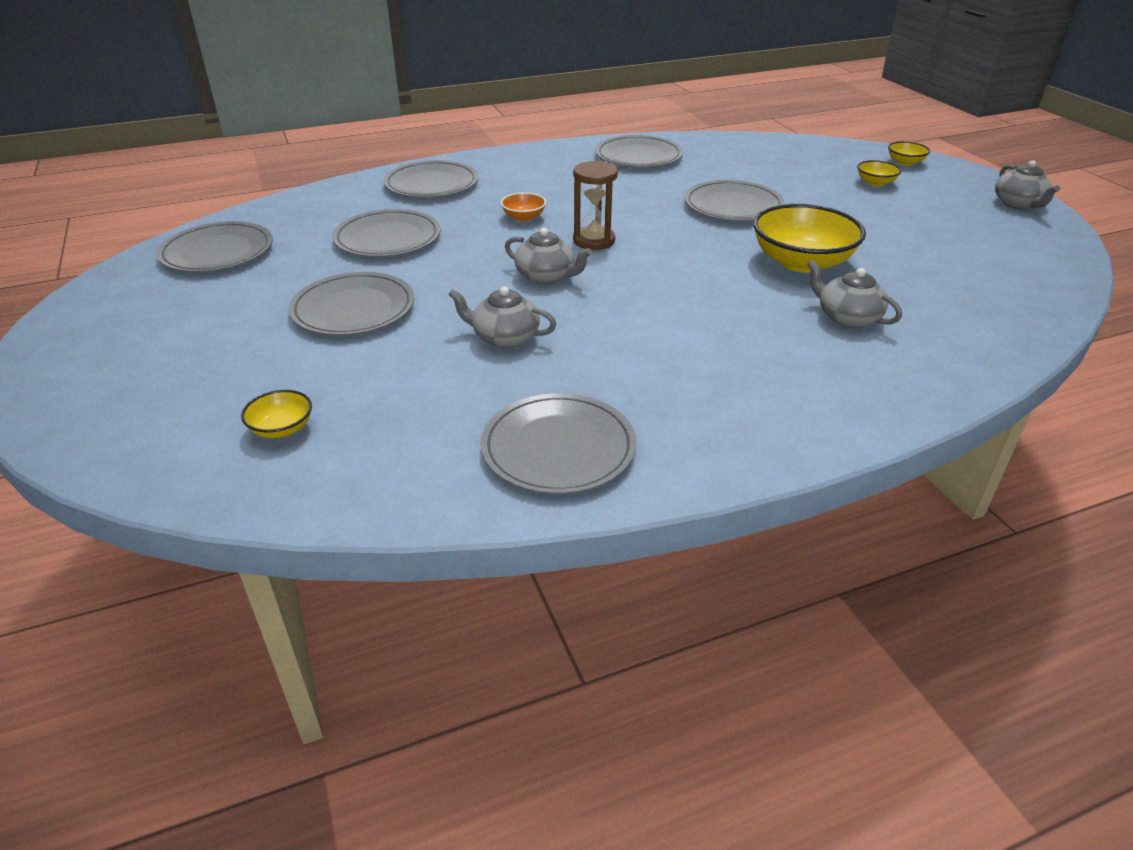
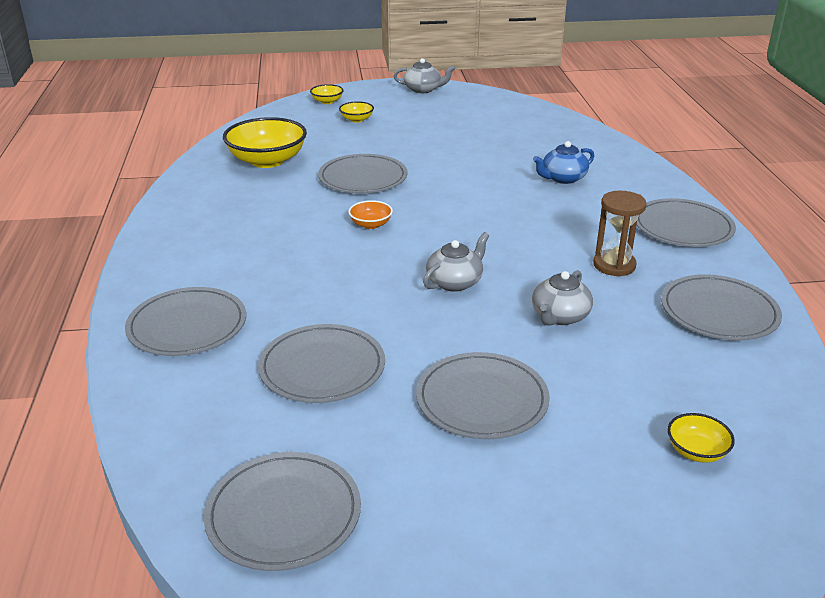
camera: 75 degrees left, 5 degrees down
orange bowl [501,193,546,221] -> orange bowl moved to [348,200,393,229]
brown hourglass [573,161,618,250] -> brown hourglass moved to [593,191,647,277]
grey plate [595,135,683,168] -> grey plate moved to [637,198,736,247]
yellow bowl [753,204,866,273] -> yellow bowl moved to [223,117,307,168]
grey teapot [807,260,902,328] -> blue teapot [533,141,594,184]

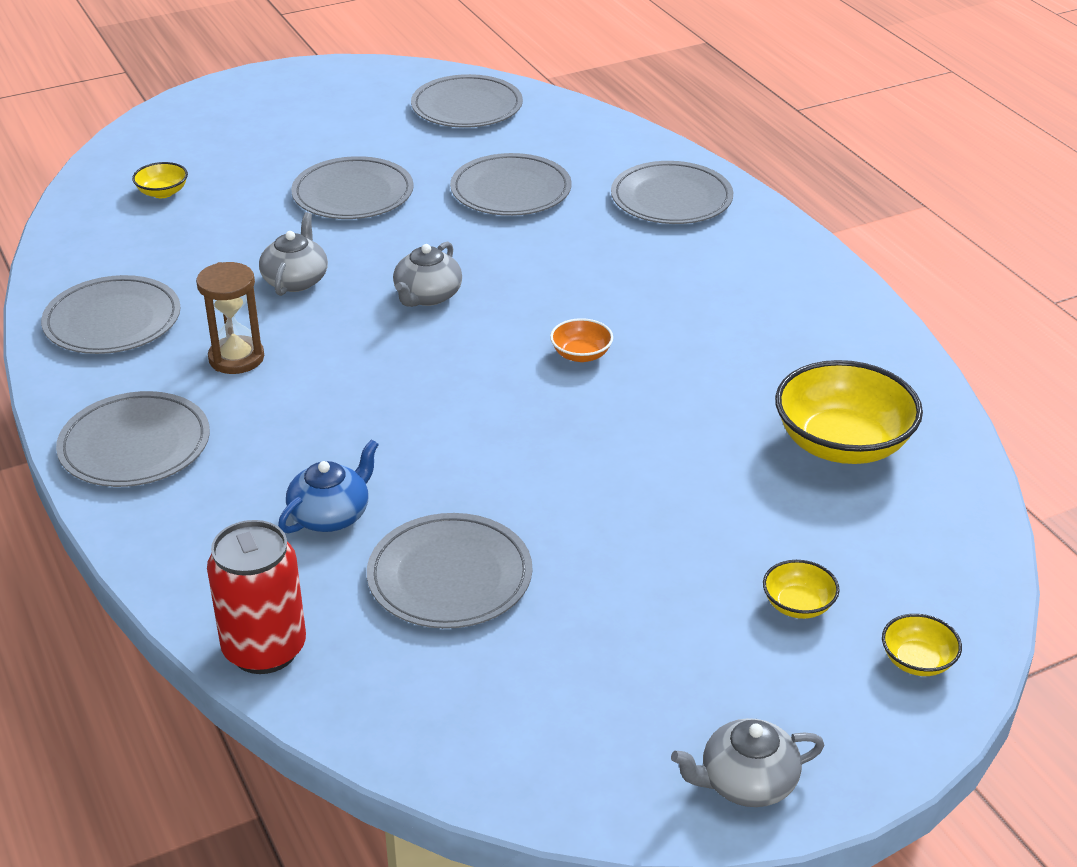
camera: 160 degrees right, 5 degrees up
grey plate [318,154,408,193] -> grey plate moved to [367,513,532,629]
none -> red can [207,520,306,674]

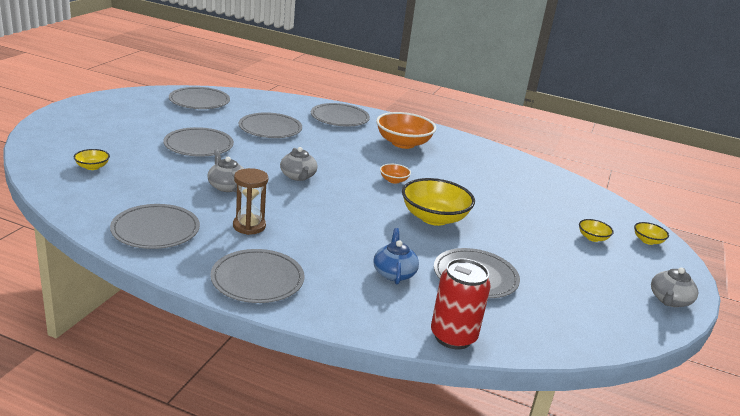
camera: 45 degrees left, 10 degrees down
yellow bowl [775,360,923,464] -> yellow bowl moved to [402,178,475,226]
none -> orange bowl [376,112,436,149]

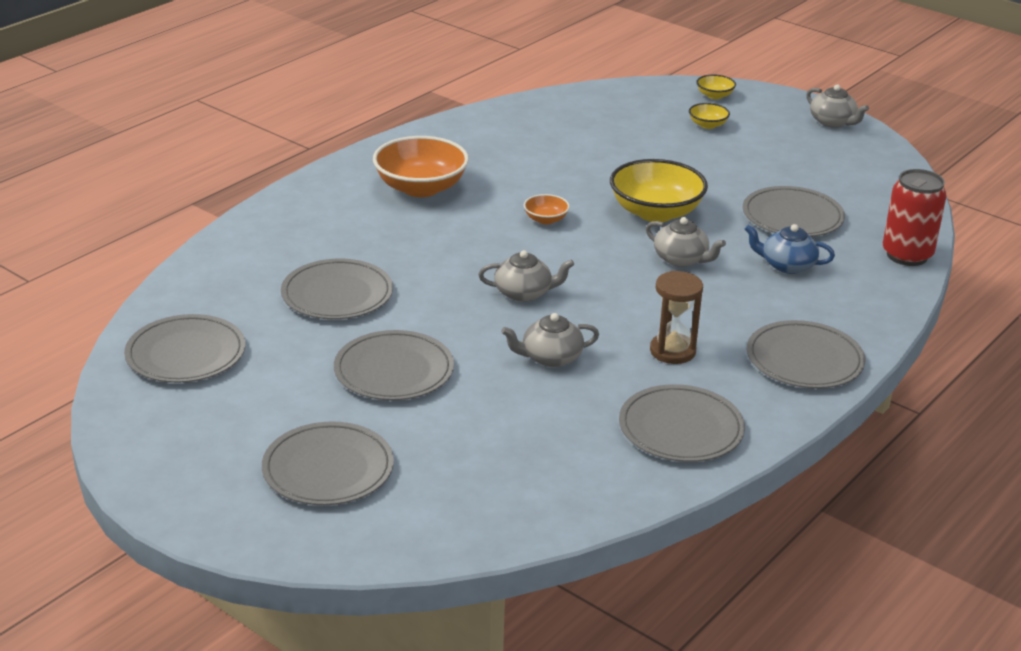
camera: 70 degrees left, 5 degrees up
yellow bowl [74,149,110,170] -> none
grey plate [311,103,370,126] -> grey plate moved to [262,422,394,505]
none -> grey teapot [646,217,726,267]

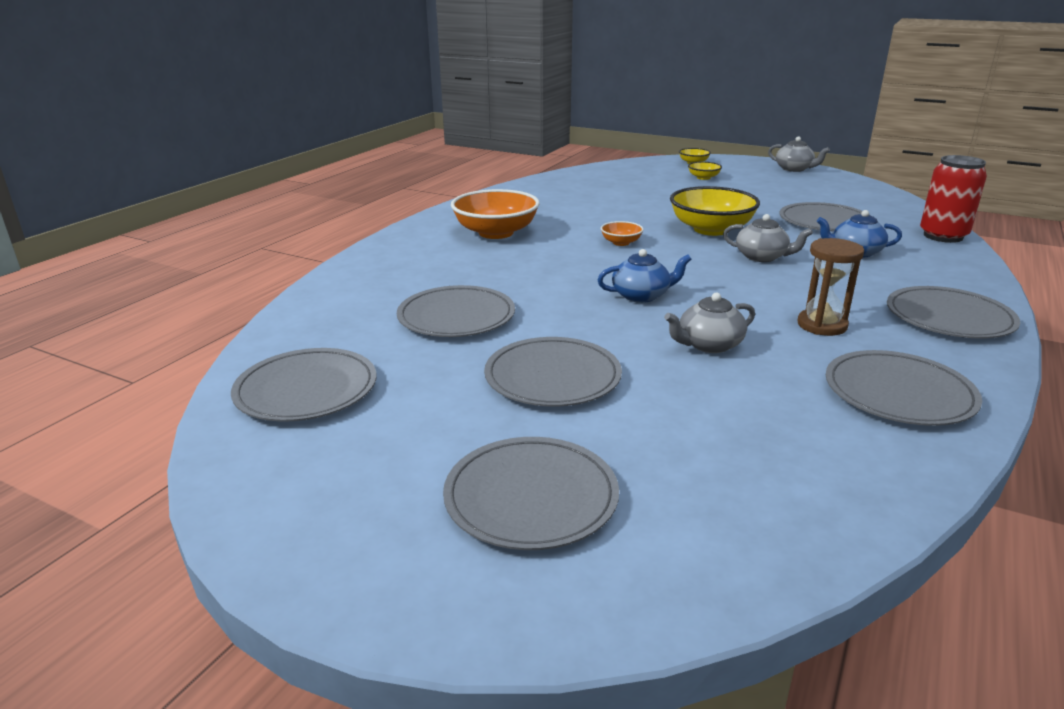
camera: 10 degrees left, 5 degrees down
grey teapot [478,250,574,302] -> blue teapot [598,249,691,303]

